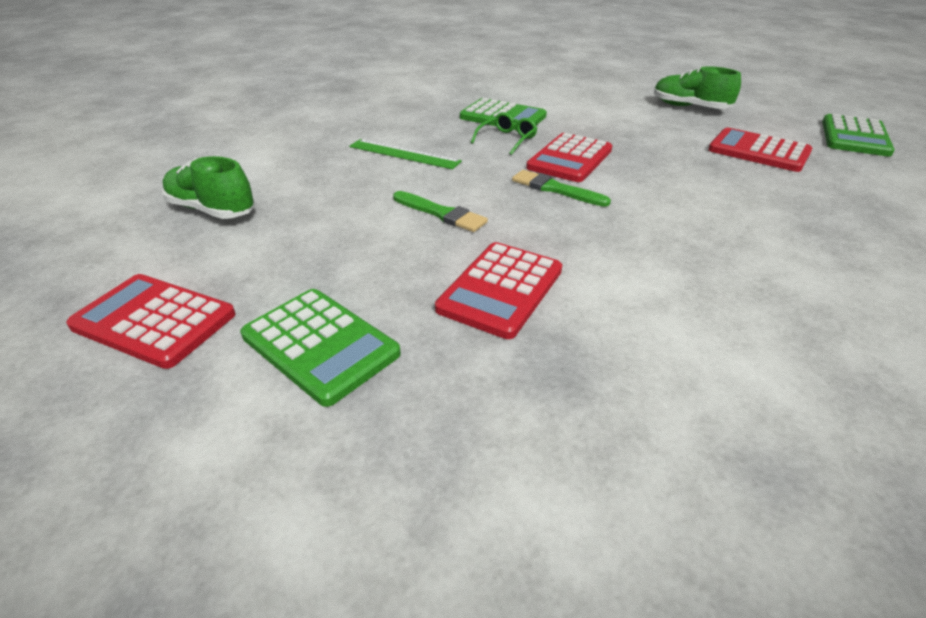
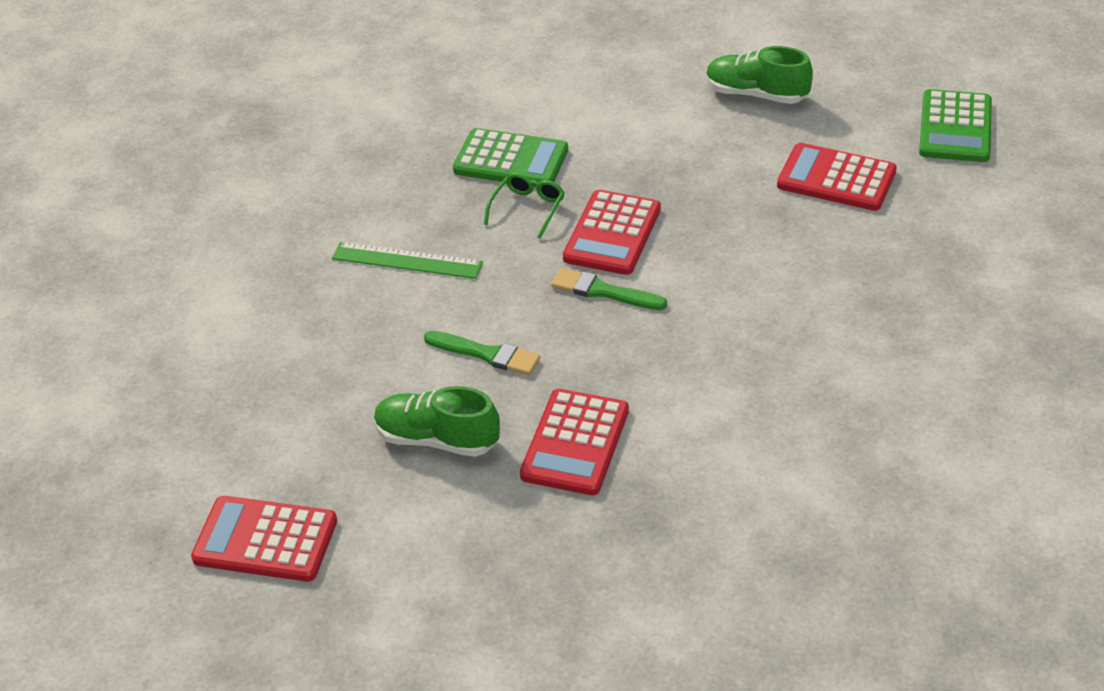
camera: 10 degrees left, 5 degrees up
green shoe [162,156,255,219] -> green shoe moved to [374,386,500,457]
green calculator [240,289,401,407] -> none

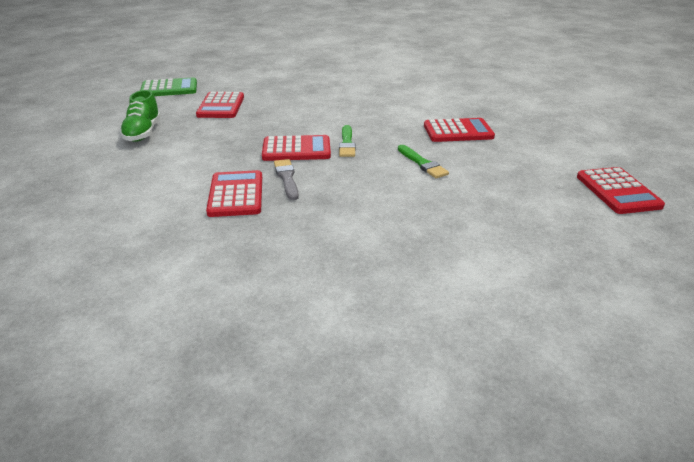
camera: 115 degrees left, 10 degrees down
green ruler [332,242,483,279] -> none
green shoe [374,386,500,457] -> none
green brush [424,331,540,375] -> green brush turned 150 degrees clockwise [398,145,449,178]
green calculator [453,128,568,187] -> red calculator [206,170,262,217]
green glasses [484,173,565,239] -> grey brush [274,159,299,200]

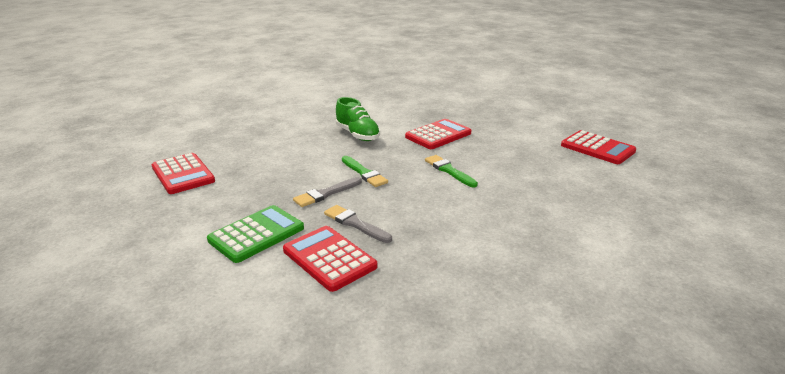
camera: 35 degrees left, 5 degrees down
green shoe [120,90,161,142] -> green shoe moved to [336,97,380,141]
green calculator [140,77,197,96] -> green calculator moved to [207,205,304,263]
red calculator [262,135,331,161] -> grey brush [293,177,362,207]
green brush [398,145,449,178] -> green brush turned 150 degrees counterclockwise [425,155,478,187]

